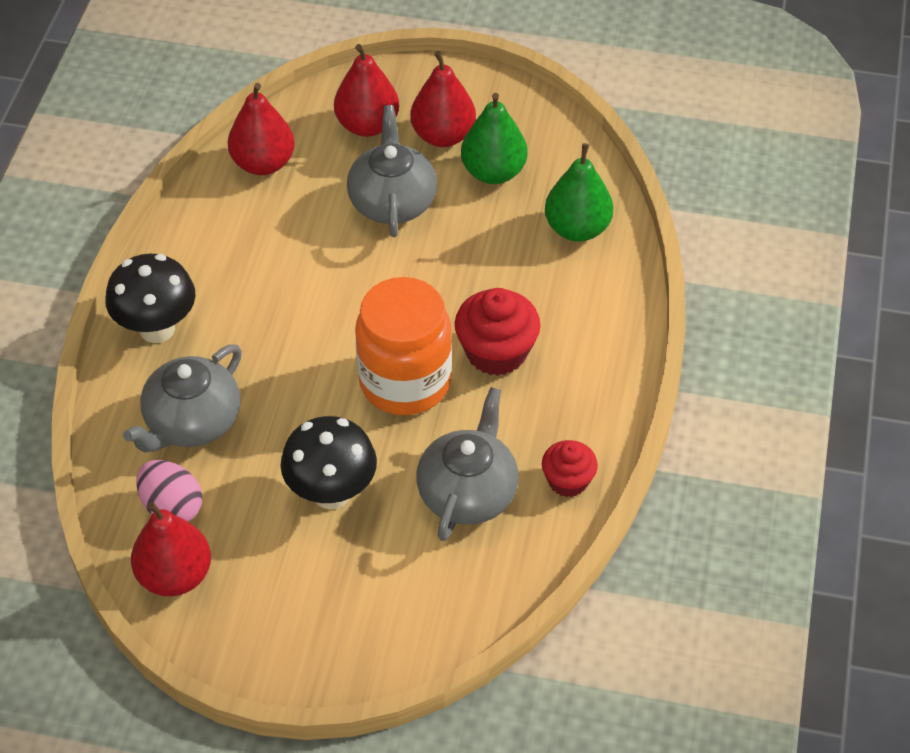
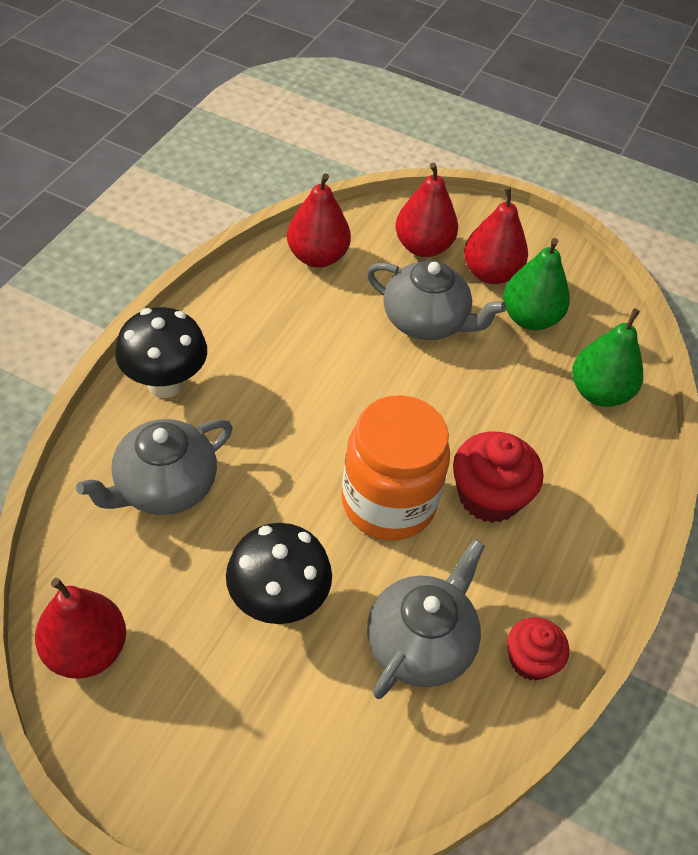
camera: 10 degrees right, 0 degrees up
pink egg [136,460,202,522] -> none
grey teapot [347,105,437,237] -> grey teapot turned 105 degrees clockwise [367,260,506,340]

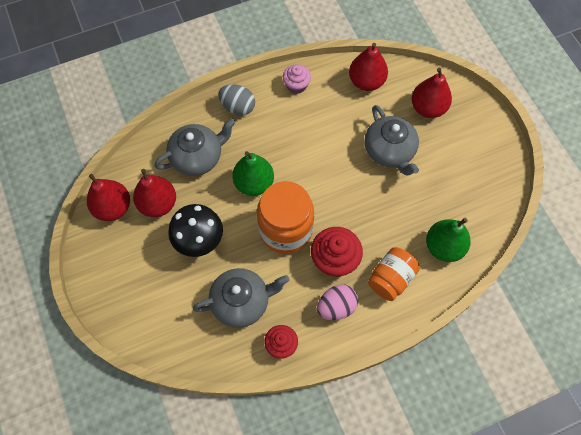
camera: 45 degrees right, 15 degrees up
grey teapot [76,419,232,515] -> grey teapot turned 150 degrees clockwise [154,118,236,176]
black mushroom [115,307,207,398] -> grey egg [218,84,255,116]
red pear [464,187,528,284] -> red pear moved to [133,169,176,217]
green pear [503,238,570,330] -> green pear moved to [232,151,274,196]
none -> pink cupcake [283,64,311,94]
none -> pink egg [317,285,358,320]
none -> orange jar [368,247,420,301]

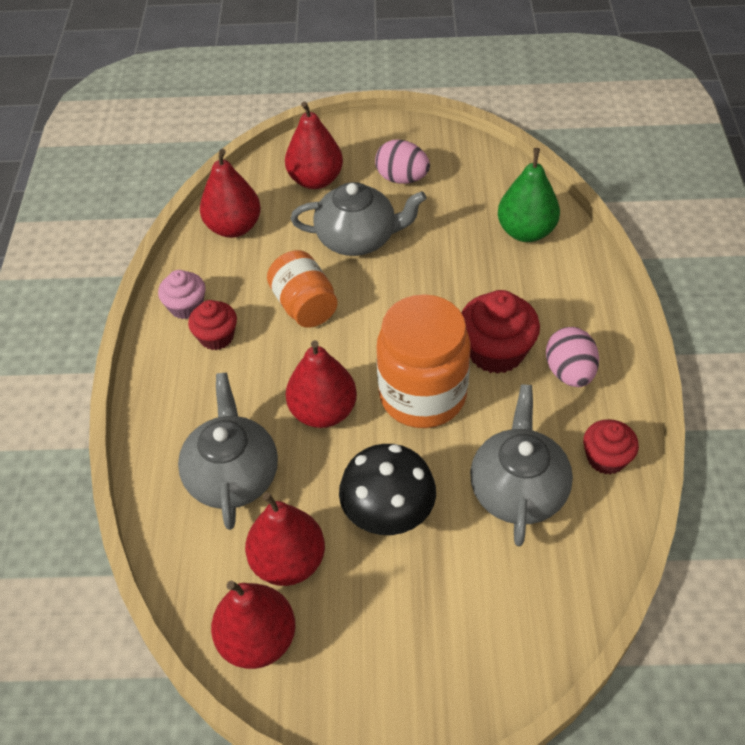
camera: 65 degrees left, 15 degrees down
grey egg [218,84,255,116] -> none
green pear [232,151,274,196] -> red pear [286,340,357,428]
orange jar [368,247,420,301] -> orange jar moved to [267,250,338,328]
none -> red cupcake [188,300,237,350]
none -> pink egg [375,139,430,184]

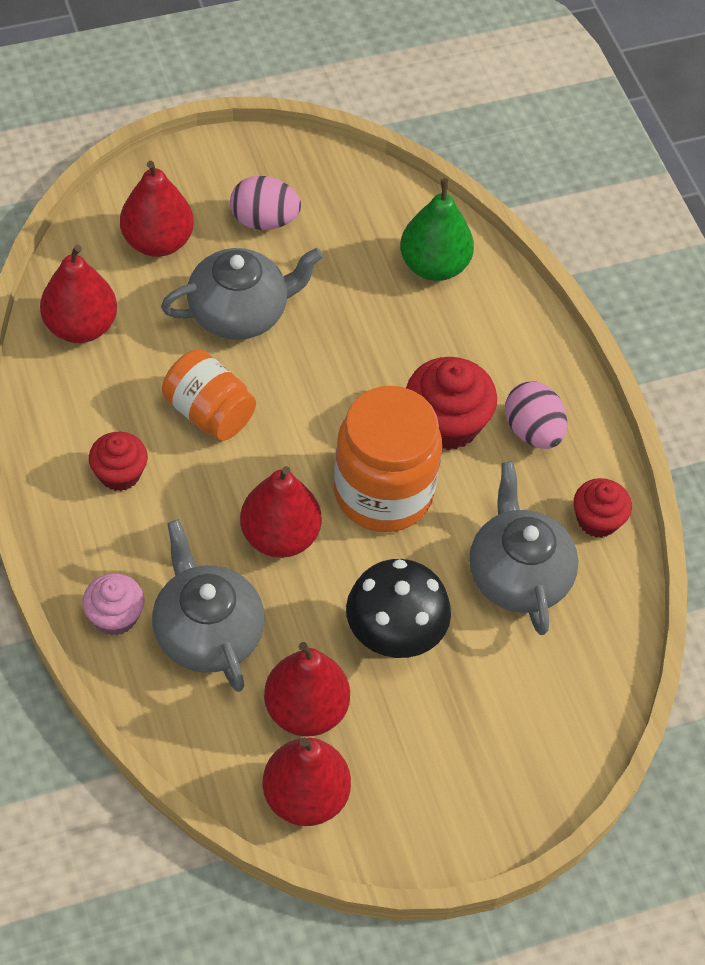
camera: 25 degrees left, 5 degrees up
pink cupcake [158,270,205,319] -> pink cupcake moved to [82,573,145,636]

